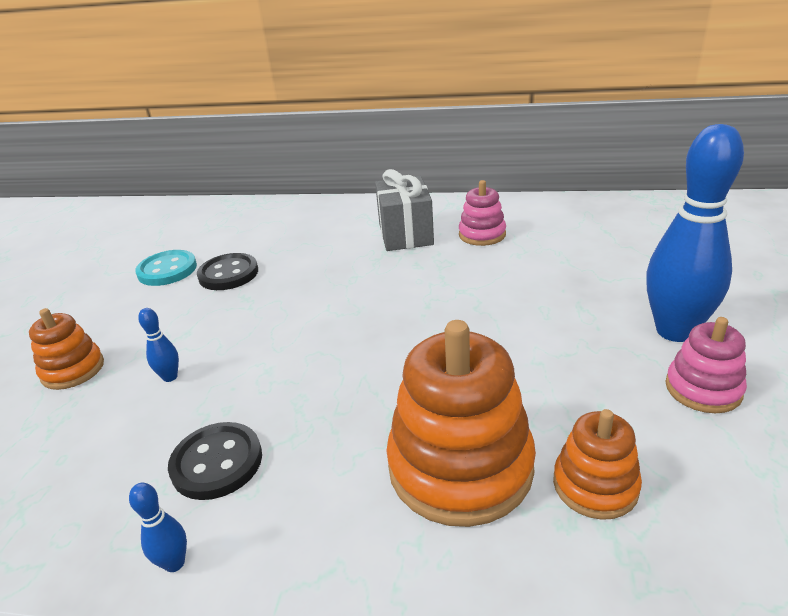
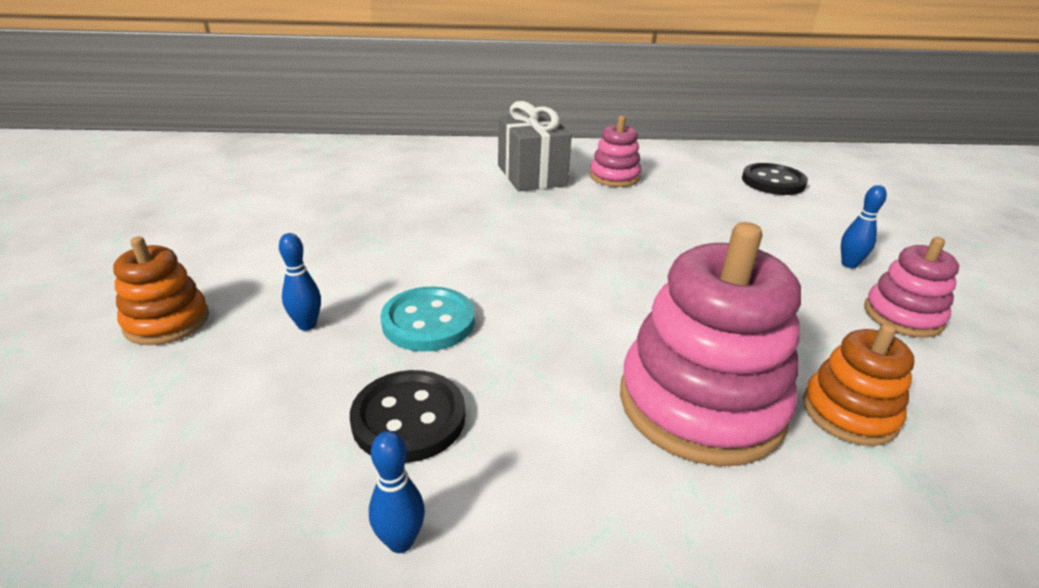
camera: 15 degrees left, 0 degrees up
turquoise button [135,250,197,286] -> turquoise button moved to [381,287,475,351]
black button [197,253,258,290] -> black button moved to [742,163,808,195]
orange stacking toy [386,320,536,527] -> pink stacking toy [620,222,801,466]
blue bowling pin [646,124,744,342] -> blue bowling pin [841,185,887,268], size x0.40

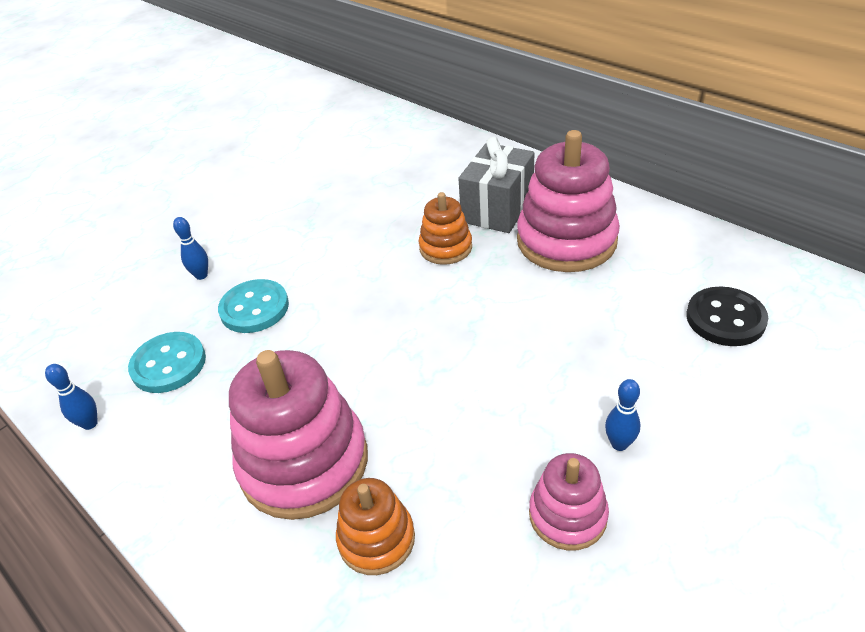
camera: 50 degrees right, 10 degrees up
orange stacking toy [113,237,209,345] -> orange stacking toy moved to [419,192,472,265]
black button [350,370,465,463] -> turquoise button [128,332,206,393]
pink stacking toy [590,116,641,187] -> pink stacking toy [517,130,620,272], size x1.84

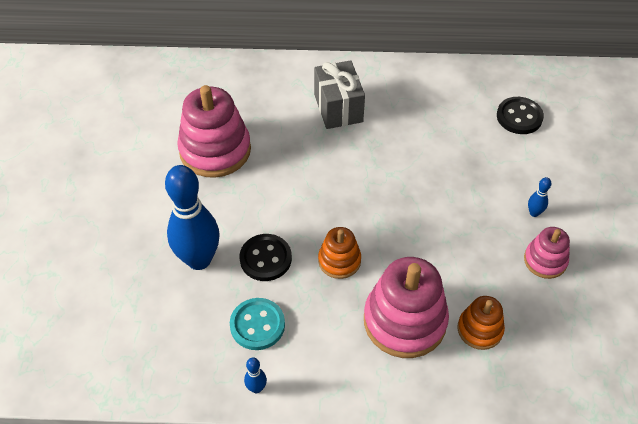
camera: 45 degrees left, 10 degrees up
blue bowling pin [173,217,208,280] -> blue bowling pin [165,165,220,270], size x2.49
turquoise button [218,279,289,333] -> black button [239,234,292,281]
orange stacking toy [419,192,472,265] -> orange stacking toy moved to [318,227,361,279]
pink stacking toy [517,130,620,272] -> pink stacking toy moved to [177,85,251,178]

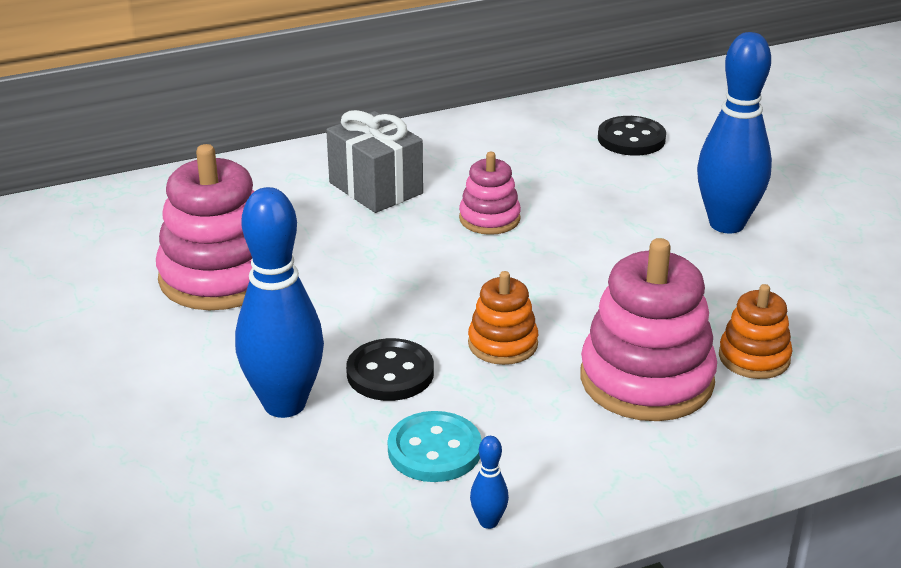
camera: 25 degrees left, 20 degrees down
pink stacking toy [524,227,570,279] -> pink stacking toy moved to [459,152,521,235]
blue bowling pin [528,177,551,217] -> blue bowling pin [697,32,772,233], size x2.49

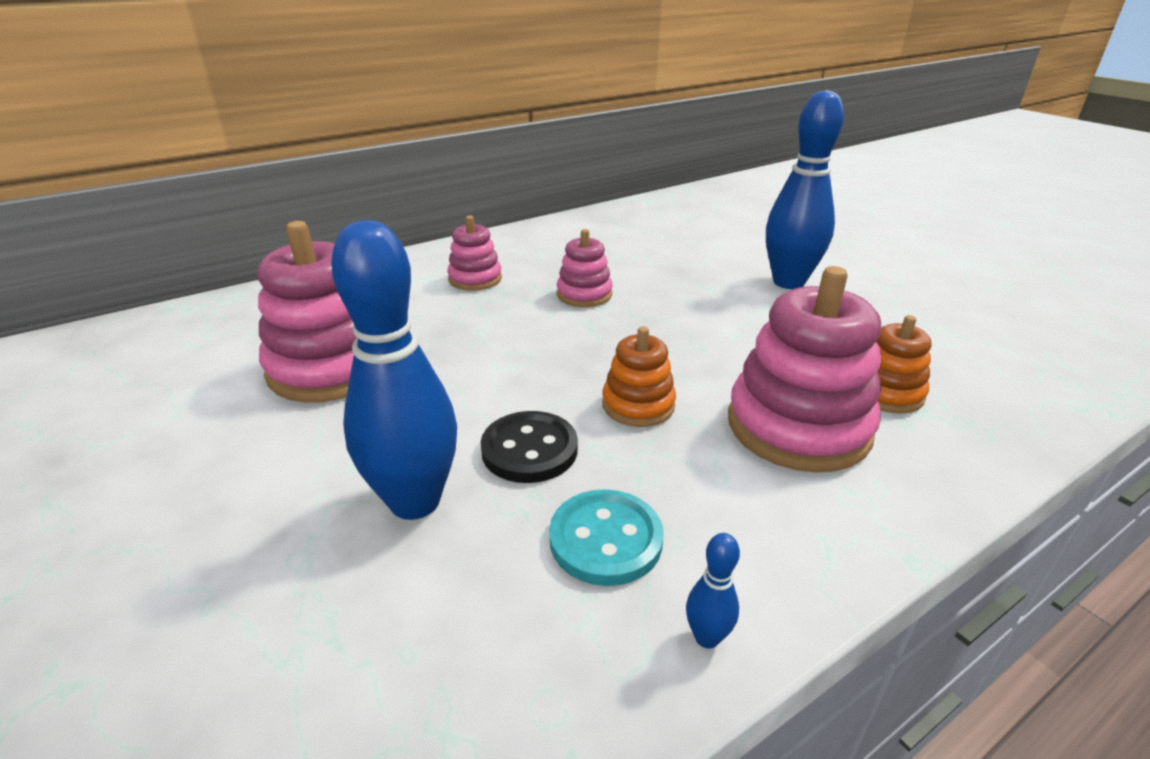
camera: 10 degrees left, 0 degrees up
grey gift [326,110,423,213] -> pink stacking toy [447,216,502,291]
black button [598,116,666,156] -> none

